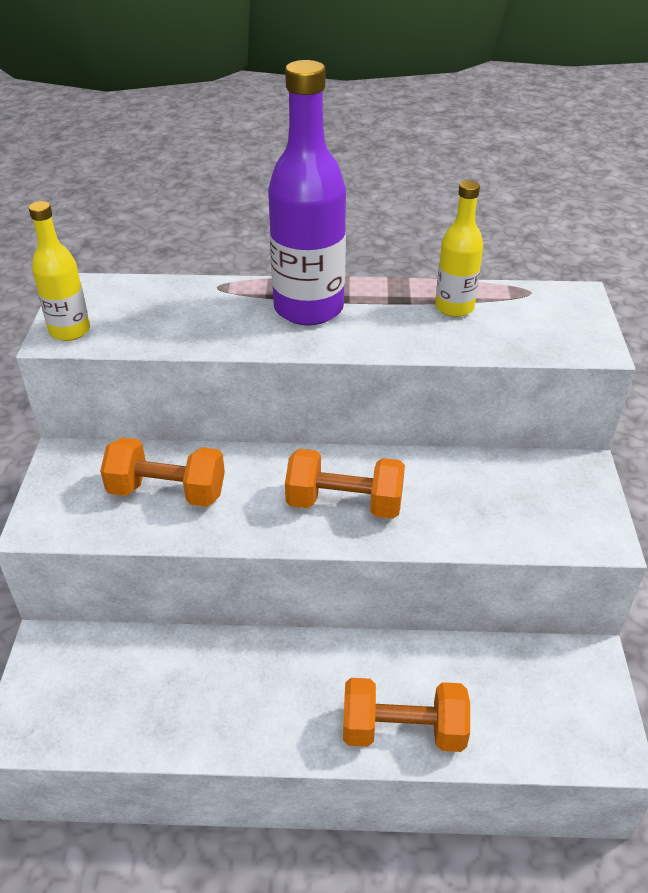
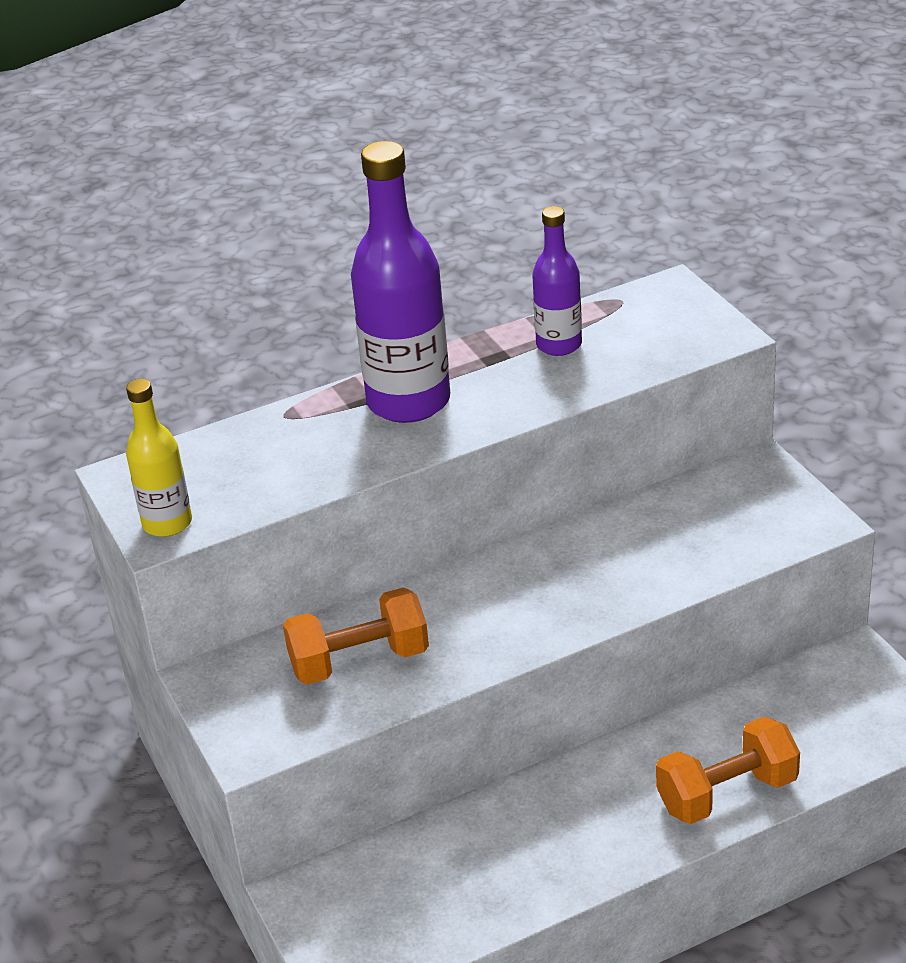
camera: 25 degrees left, 5 degrees down
orange dumbbell [285,449,405,519] -> none
yellow bottle [435,180,483,317] -> purple bottle [532,206,582,356]

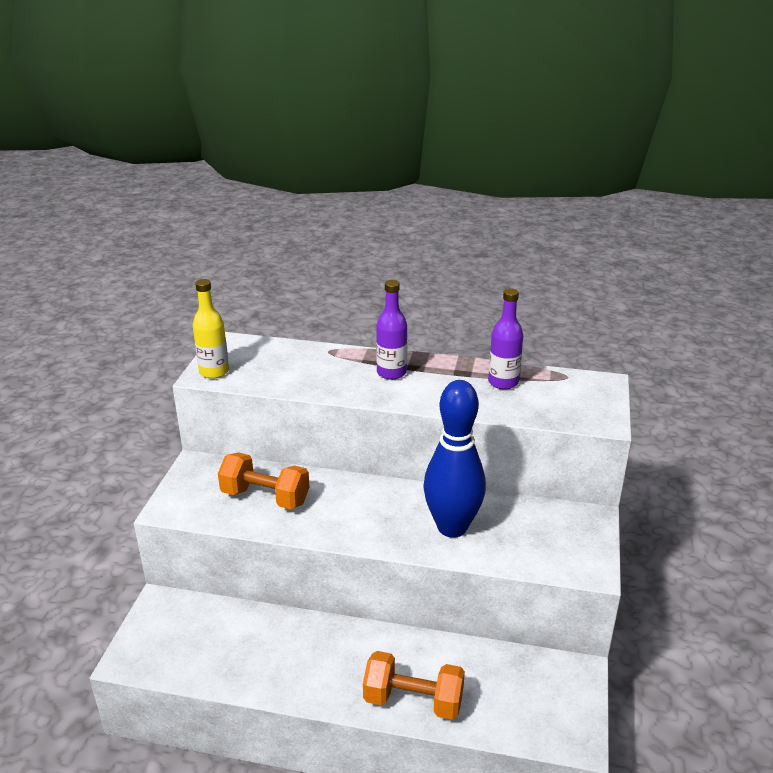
camera: 35 degrees right, 5 degrees down
purple bottle [351,141,450,423] -> purple bottle [376,280,407,380], size x0.56
none -> blue bowling pin [423,380,486,538]

